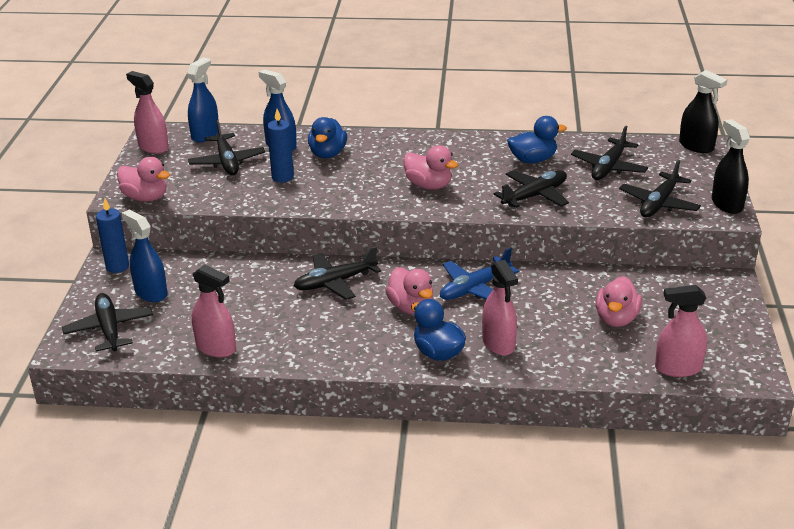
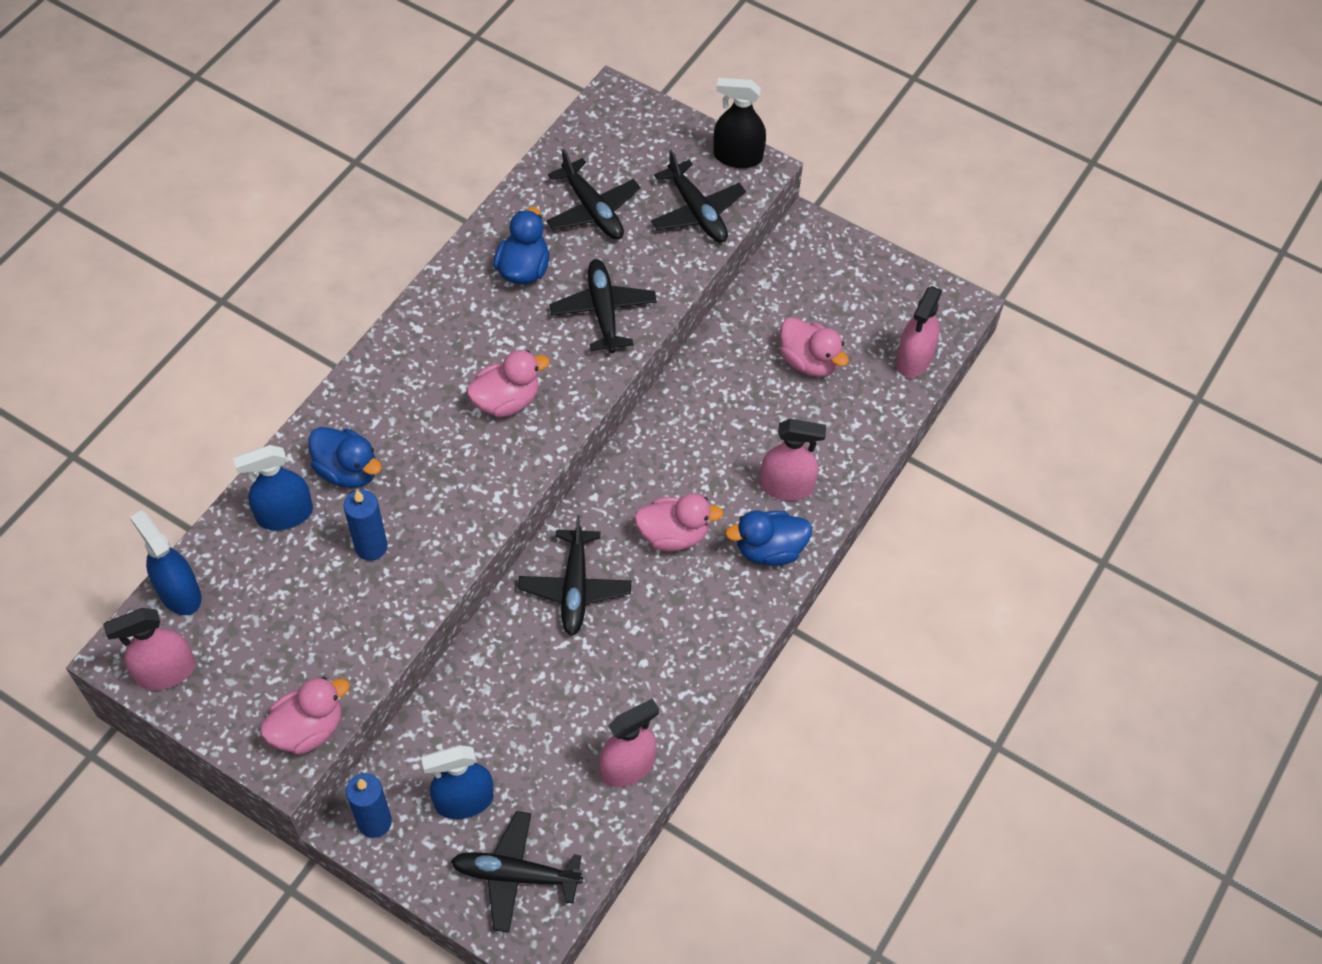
camera: 65 degrees left, 25 degrees up
black plane [188,120,265,175] -> none
blue plane [440,247,519,300] -> none
black spray bottle [679,70,727,153] -> none

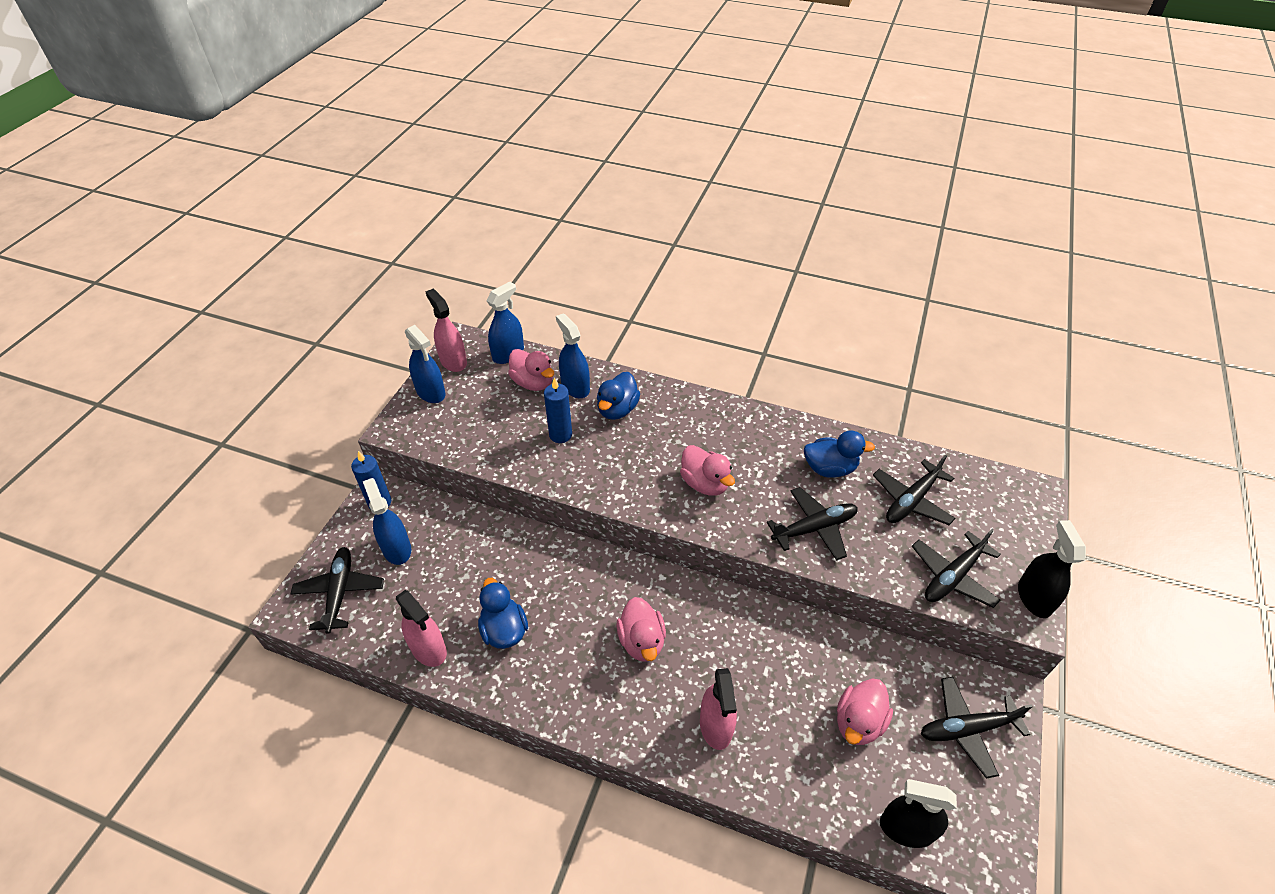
camera: 80 degrees right, 10 degrees down
pink duck [260,677,350,755] -> pink duck moved to [508,349,554,391]
black plane [518,515,632,636] -> black plane moved to [921,677,1033,779]
blue duck [725,510,812,566] -> blue duck moved to [478,578,528,649]
pink spray bottle [896,286,942,378] -> black spray bottle [880,779,957,848]
none -> blue spray bottle [405,325,446,403]

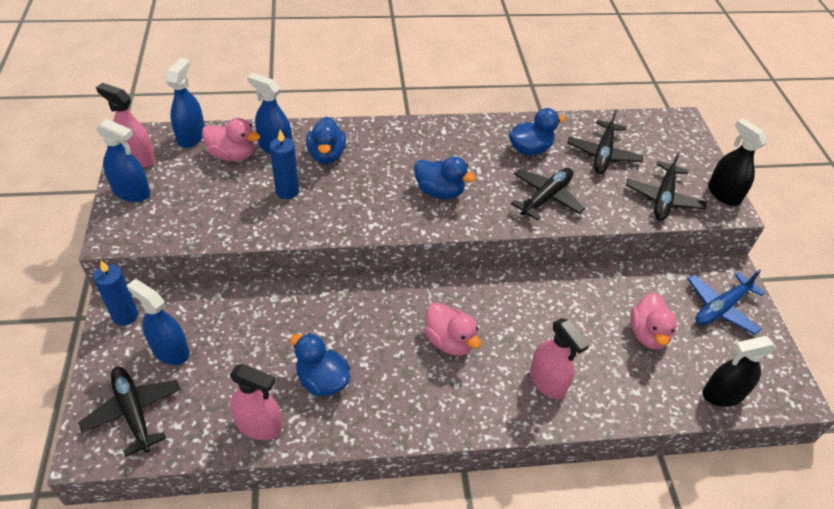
camera: 30 degrees left, 0 degrees up
pink duck [680,445,735,496] -> blue duck [414,156,476,199]
black plane [921,677,1033,779] -> blue plane [687,269,765,335]

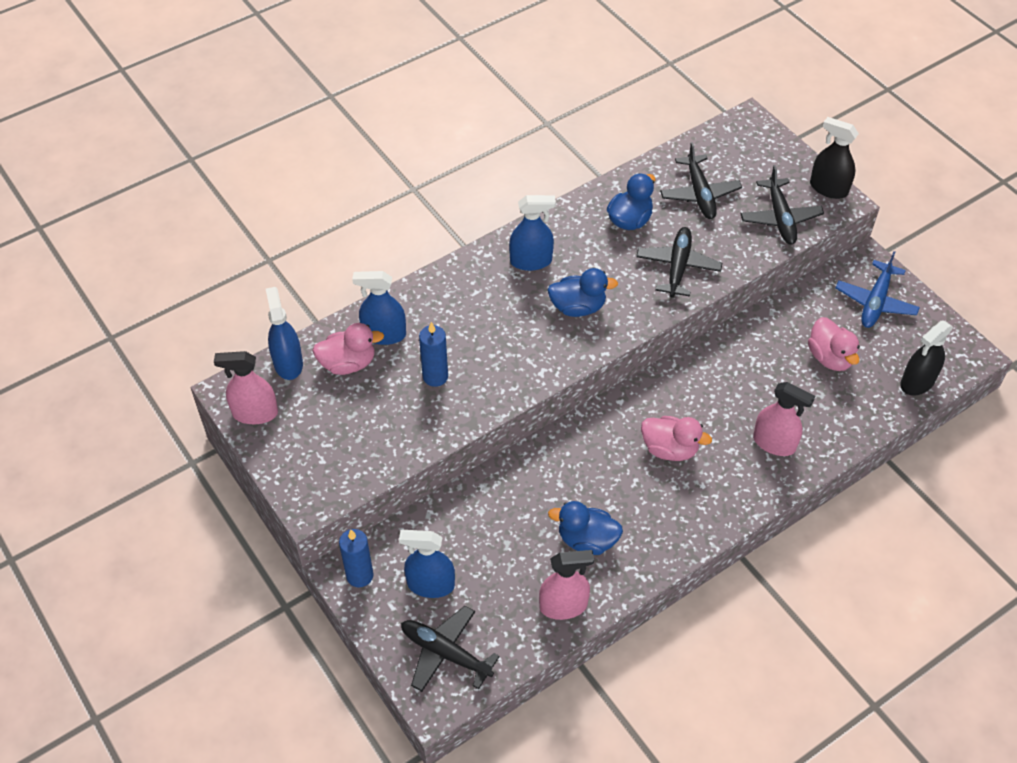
camera: 25 degrees left, 5 degrees up
blue spray bottle [96,119,151,202] -> blue spray bottle moved to [509,195,556,271]
blue duck [306,117,346,164] -> none

